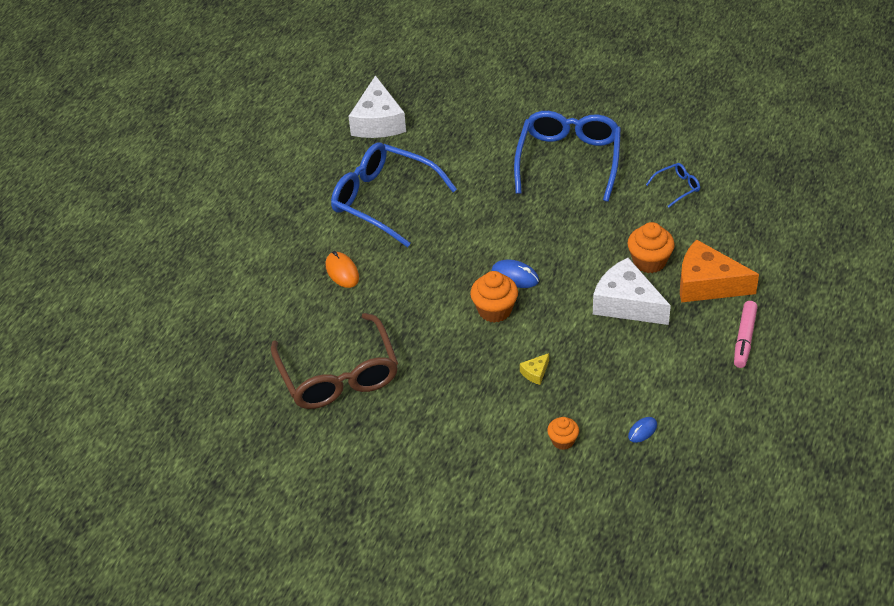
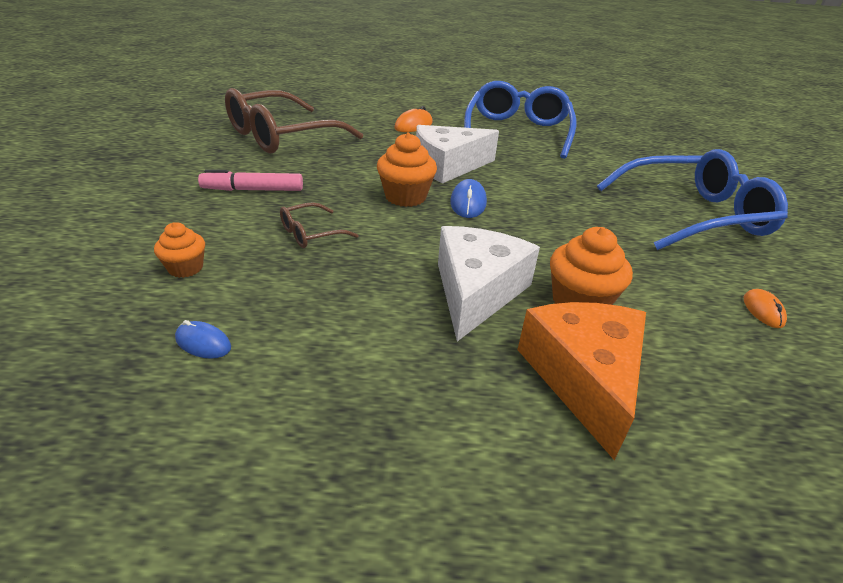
camera: 65 degrees right, 10 degrees down
white cheese [349,75,406,138] -> white cheese moved to [416,125,499,184]
yellow cheese [520,353,549,385] -> brown glasses [280,202,358,248]
blue glasses [646,163,700,207] -> orange mouse [743,289,787,328]
pink marker [734,301,758,368] -> pink marker moved to [198,169,303,191]

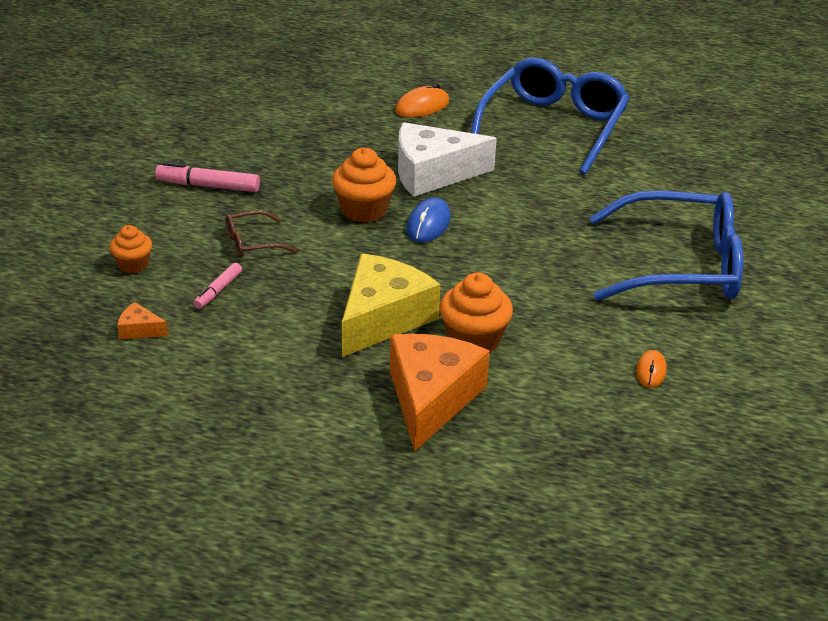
camera: 15 degrees right, 0 degrees up
blue mouse [175,320,231,359] -> orange cheese [117,302,168,340]
brown glasses [225,88,363,153] -> none
white cheese [438,226,540,341] -> yellow cheese [342,254,441,357]
none -> pink marker [193,263,242,309]

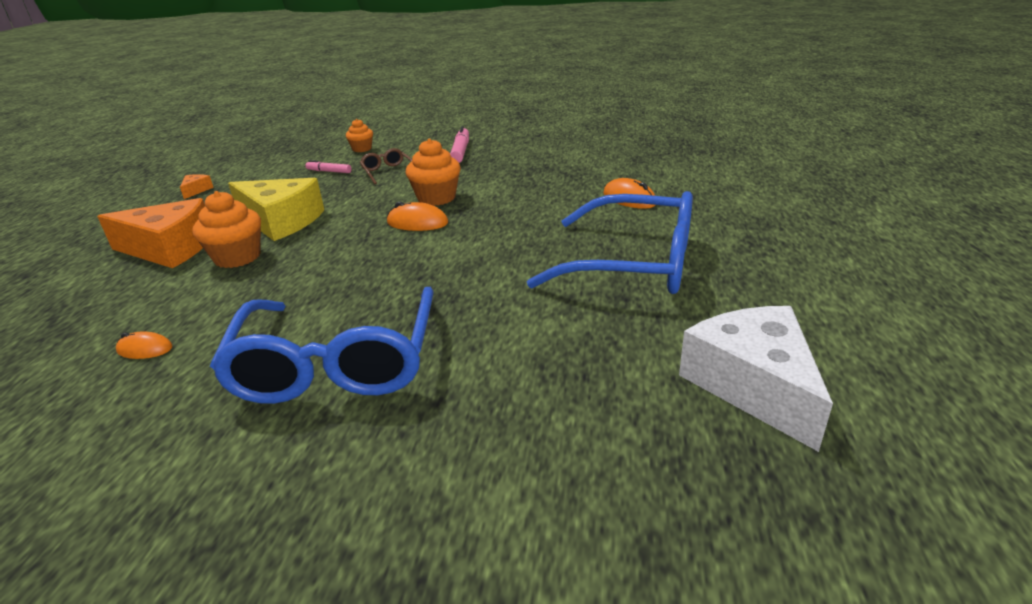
camera: 85 degrees right, 5 degrees down
orange cheese [117,302,168,340] -> orange cheese moved to [180,174,214,199]
white cheese [398,122,497,197] -> white cheese moved to [679,306,833,452]
blue mouse [406,197,451,243] -> orange mouse [387,202,448,231]

